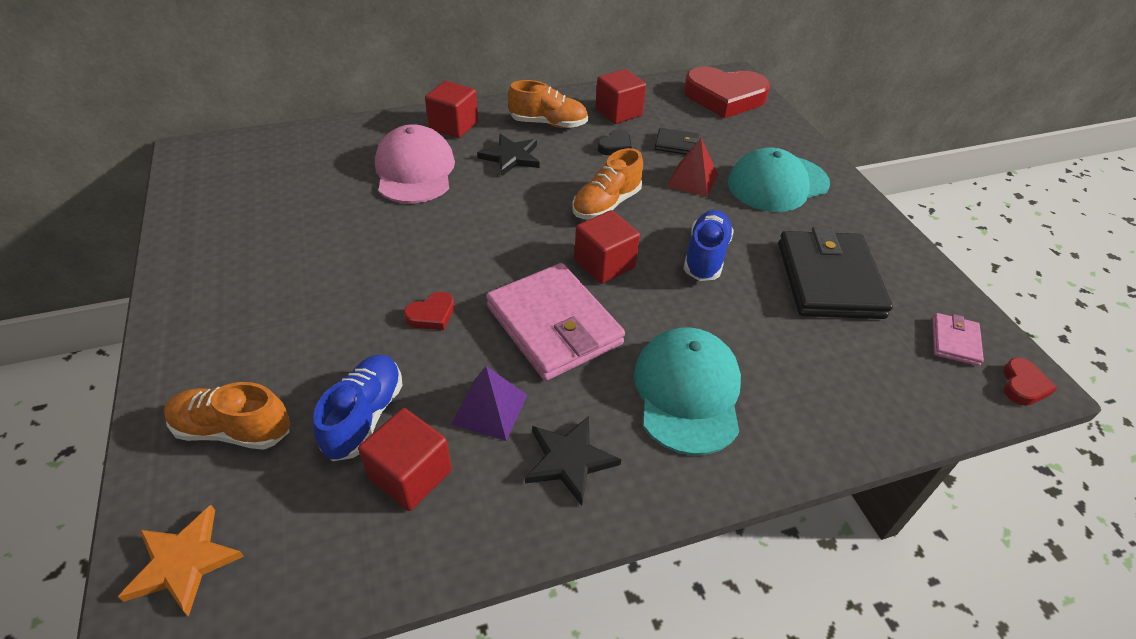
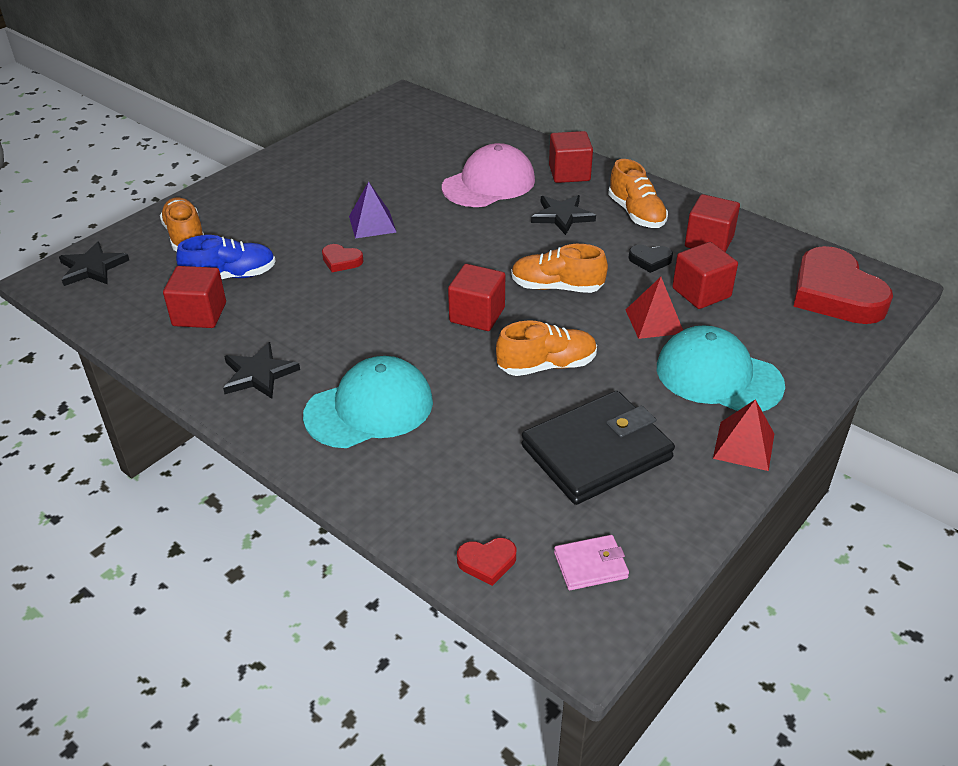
camera: 60 degrees right, 5 degrees down
orange star [118,505,244,617] -> black star [59,241,129,286]
purple pyramid [451,366,527,441] -> purple pyramid moved to [349,182,397,238]
pink wallet [486,263,625,381] -> none
black wallet [654,128,699,155] -> red cube [672,242,738,309]
blue shoe [683,210,734,281] -> orange shoe [496,321,597,376]
red heart [1003,358,1057,406] -> red heart moved to [457,538,516,586]
none -> red pyramid [713,399,774,471]

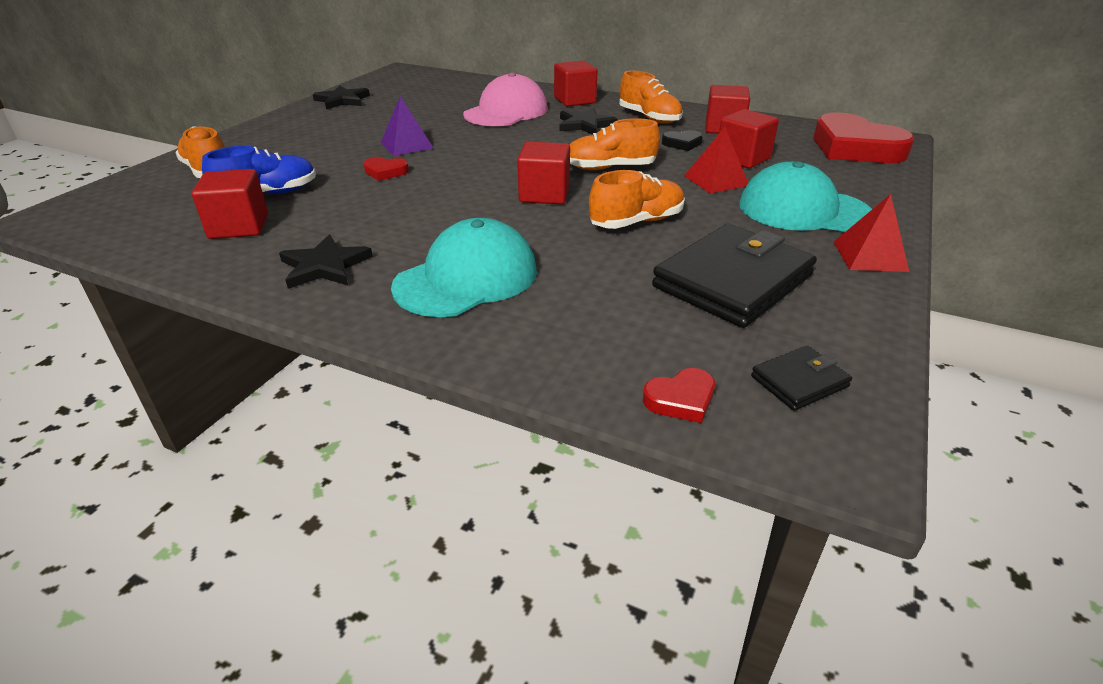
camera: 15 degrees left, 5 degrees down
black star [59,241,129,286] -> black star moved to [313,85,370,109]
pink wallet [554,535,629,590] -> black wallet [751,345,852,411]

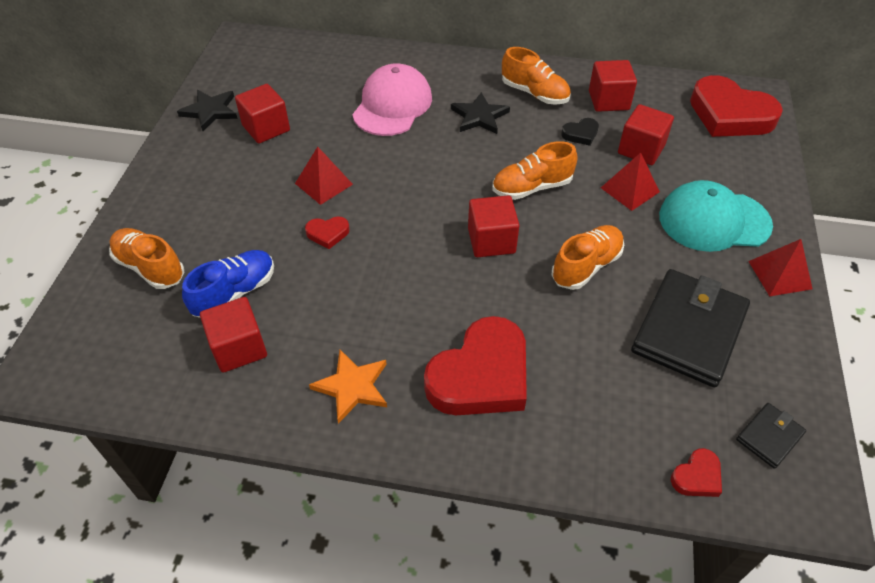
camera: 15 degrees left, 15 degrees up
black star [279,235,373,289] -> orange star [309,350,387,424]
purple pyramid [381,96,434,156] -> red pyramid [295,147,353,205]
turquoise cap [391,218,537,317] -> red heart [424,316,527,415]
red cube [554,60,598,107] -> red cube moved to [235,84,290,144]

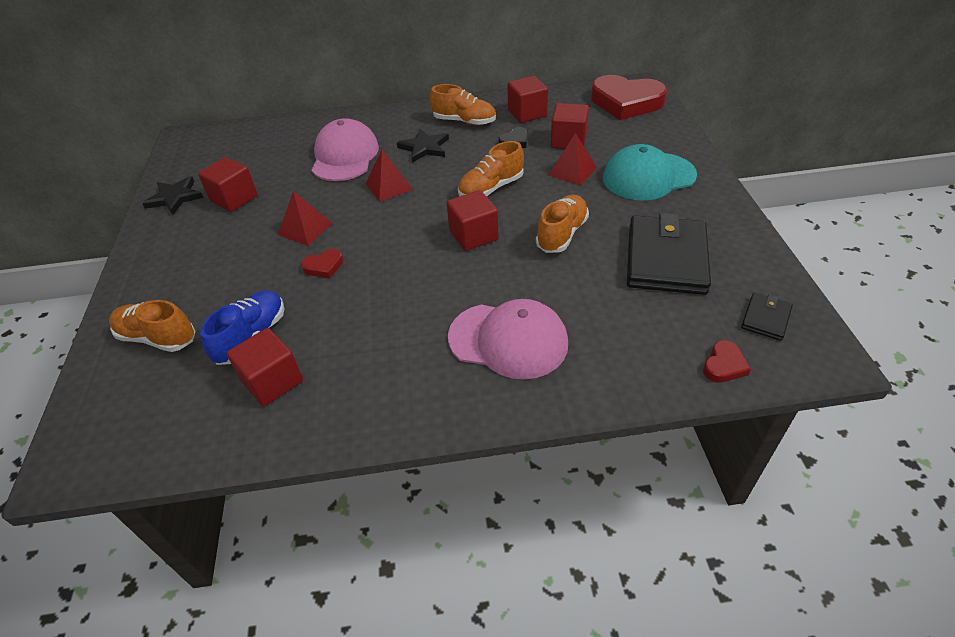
camera: 15 degrees left, 5 degrees down
orange star [309,350,387,424] -> none
red heart [424,316,527,415] -> pink cap [448,299,568,380]
red pyramid [748,239,813,296] -> red pyramid moved to [365,150,413,202]

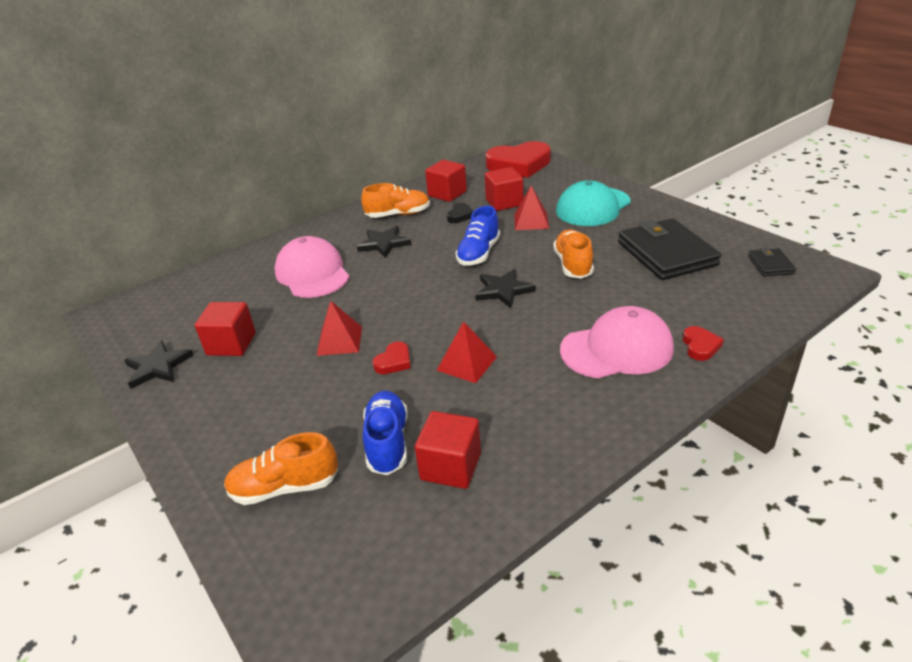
camera: 30 degrees left, 10 degrees down
red pyramid [365,150,413,202] -> red pyramid moved to [437,321,497,383]
red cube [446,190,499,251] -> black star [475,269,536,308]
orange shoe [458,141,524,196] -> blue shoe [455,206,500,266]
red heart [703,340,751,383] -> red heart moved to [683,326,724,361]

